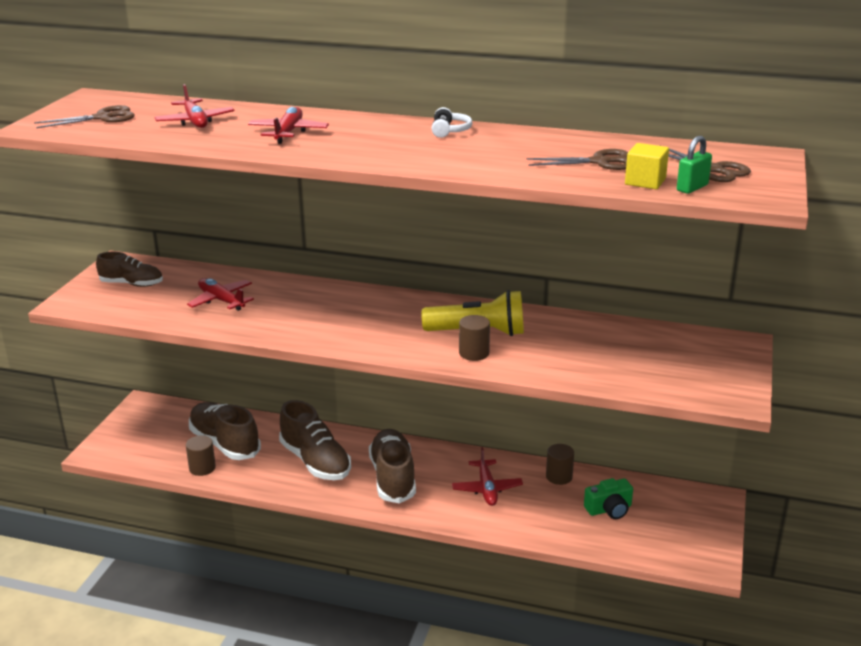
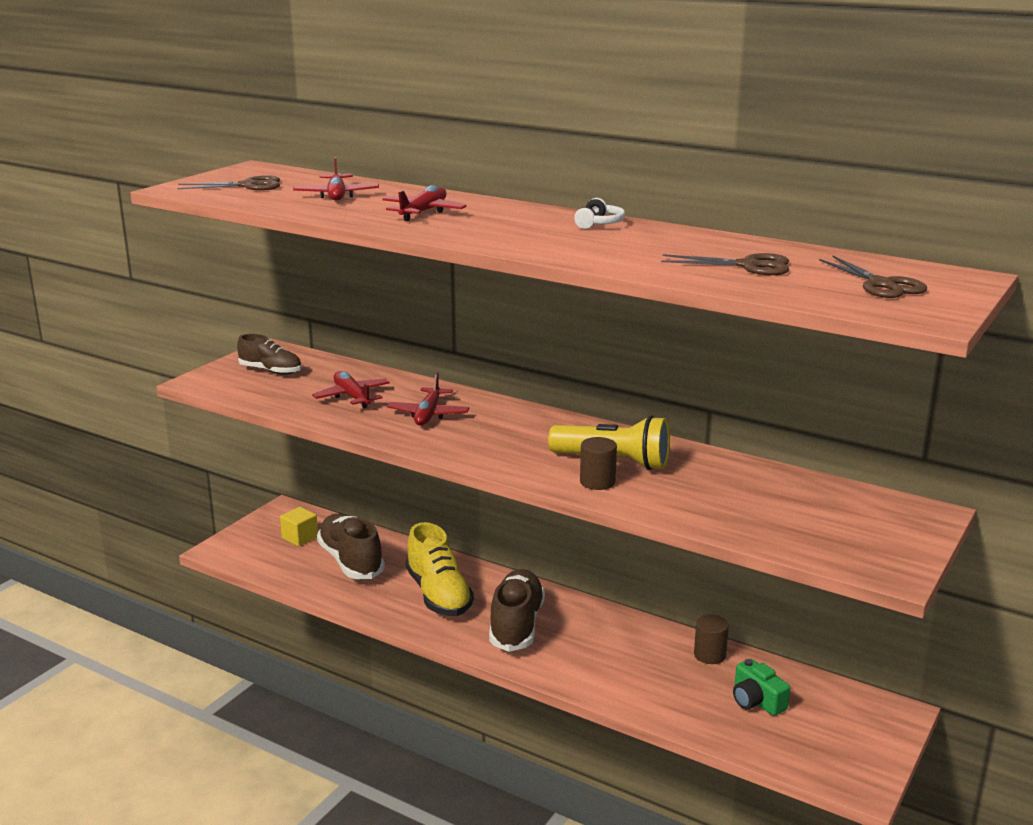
camera: 15 degrees right, 5 degrees down
brown cylinder [186,435,216,476] -> none
brown shoe [279,400,351,480] -> yellow shoe [406,522,474,616]
red plane [452,447,523,506] -> red plane moved to [387,372,470,426]
green camera [584,478,633,519] -> green camera turned 60 degrees clockwise [733,659,790,716]
yellow cube [625,143,669,189] -> yellow cube moved to [280,507,318,547]
green padlock [677,136,712,194] -> none

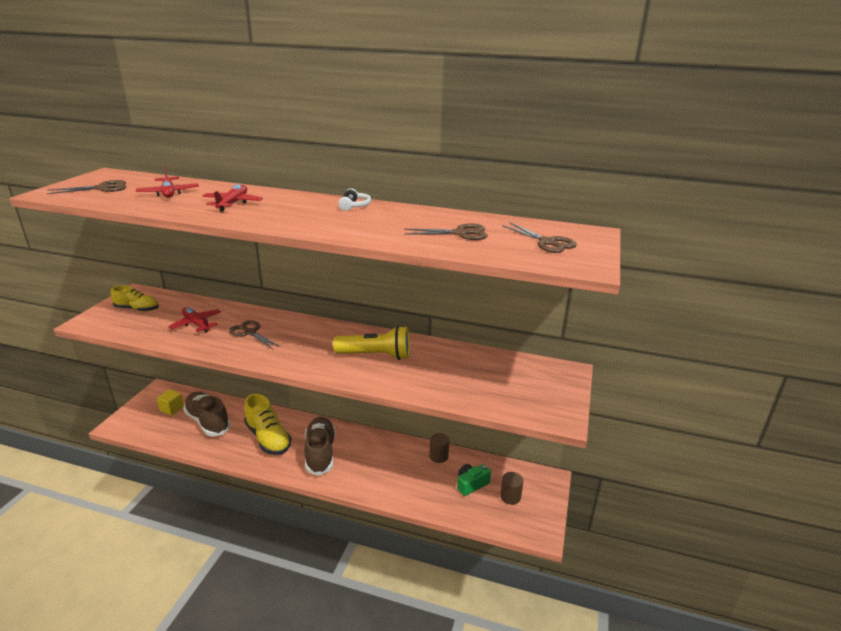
camera: 15 degrees left, 5 degrees up
brown shoe [237,334,302,375] -> yellow shoe [111,286,159,312]
red plane [387,372,470,426] -> brown scissors [229,320,281,349]
brown cylinder [580,437,617,490] -> brown cylinder moved to [500,472,523,505]
green camera [733,659,790,716] -> green camera turned 105 degrees clockwise [457,464,491,496]

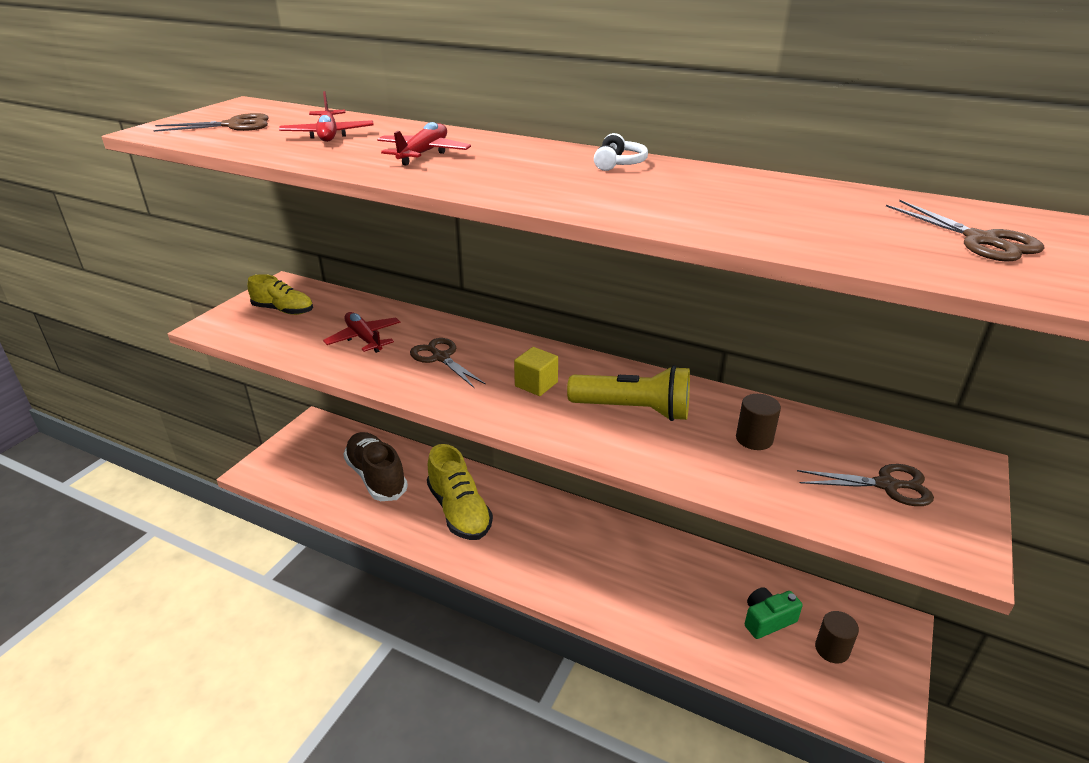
camera: 10 degrees right, 5 degrees up
yellow cube [157,389,184,416] -> yellow cube moved to [514,347,558,396]
brown shoe [304,417,335,476] -> none
brown scissors [404,223,488,240] -> brown scissors moved to [797,464,934,506]
brown cylinder [429,433,449,463] -> brown cylinder moved to [736,394,781,450]

